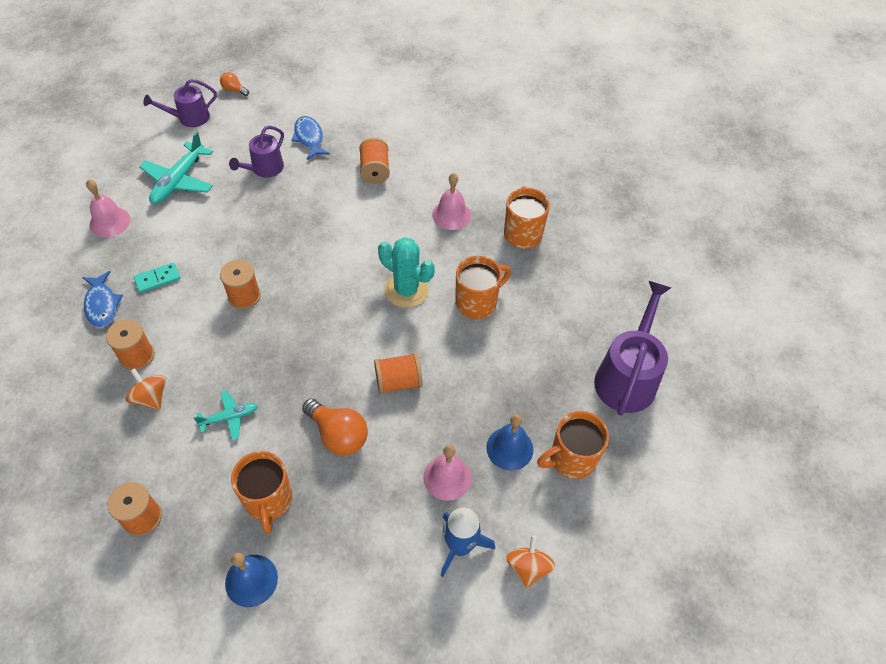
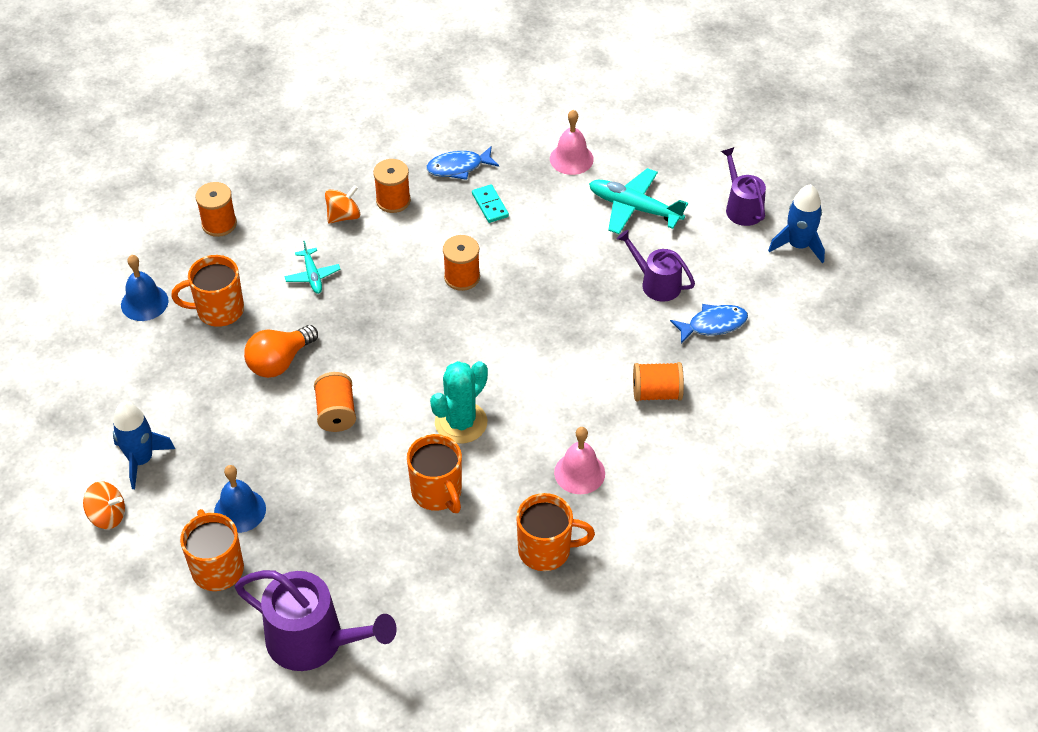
camera: 95 degrees right, 5 degrees down
orange light bulb [220,72,249,96] -> blue rocket [768,184,825,263]
pink bell [423,444,471,501] -> none

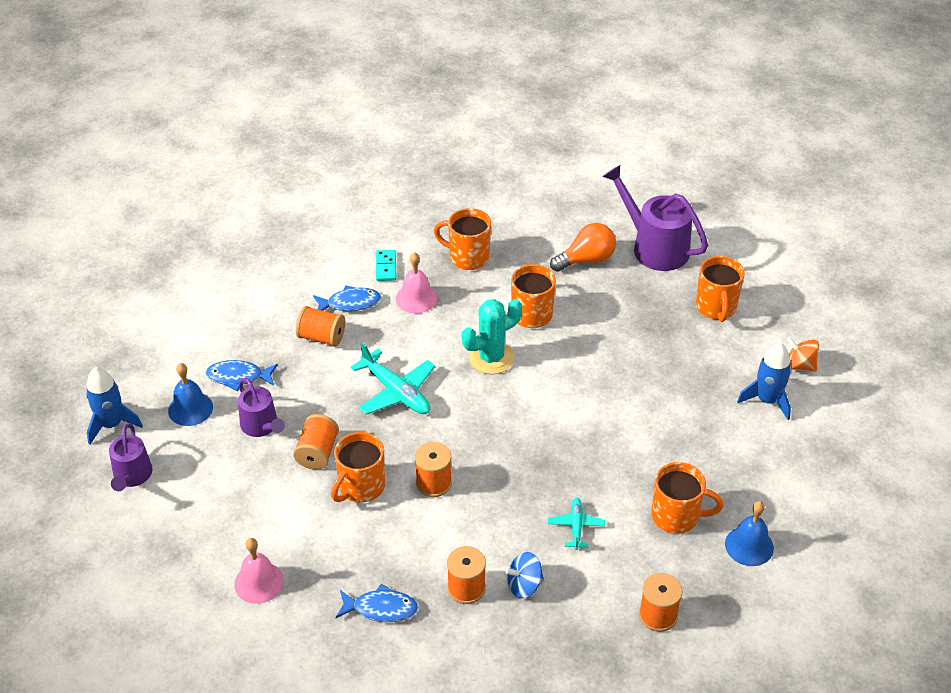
camera: 160 degrees left, 5 degrees down
blue bell [214,465,266,533] -> blue bell moved to [168,363,213,426]
orange light bulb [244,325,318,378] -> orange light bulb moved to [550,223,616,272]
orange spool [314,372,356,432] -> orange spool moved to [293,414,339,470]
orange spinning top [325,185,360,223] -> blue spinning top [505,552,544,598]
turquoise domino [472,184,509,223] -> turquoise domino moved to [376,250,397,281]
turquoise plane [589,168,688,234] -> turquoise plane moved to [351,342,435,414]
none -> blue fish [313,285,381,311]
none -> orange mug [331,432,385,502]

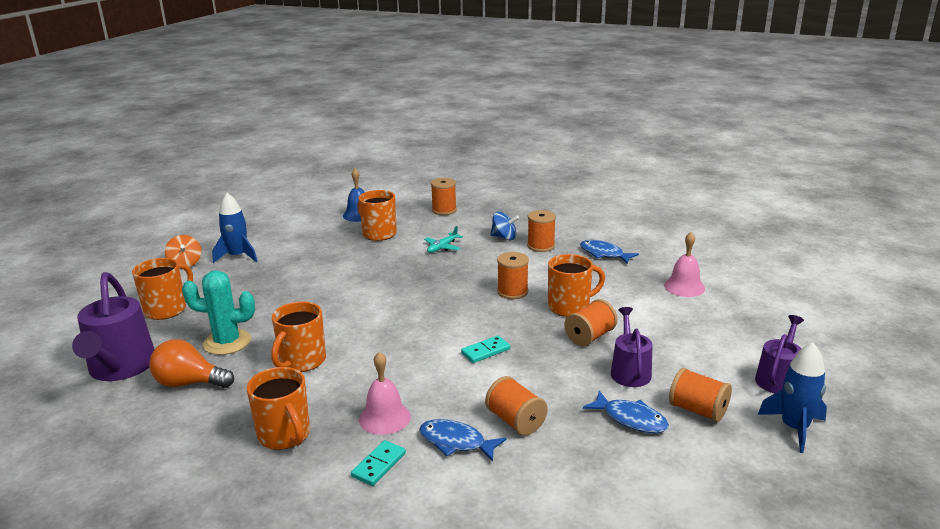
camera: 145 degrees left, 20 degrees down
blue bell [168,363,213,426] -> orange spool [669,368,732,422]
turquoise plane [351,342,435,414] -> turquoise domino [461,336,510,363]
turquoise cactus [462,299,522,374] -> turquoise cactus moved to [182,270,255,355]

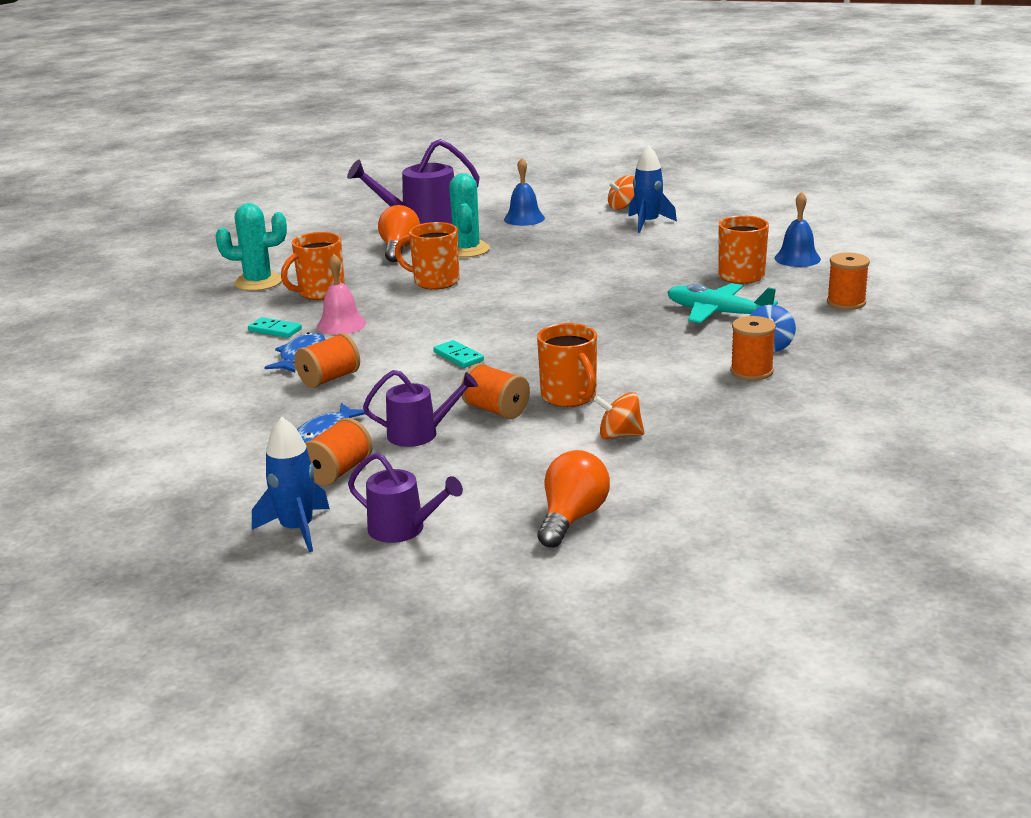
camera: 85 degrees right, 0 degrees up
orange mug [132,258,193,320] -> blue bell [504,158,545,226]
turquoise plane [424,226,463,253] -> turquoise plane [667,283,778,323], size x1.75
orange spool [497,252,529,299] -> none
blue fish [580,240,639,264] -> none
pink bell [664,232,705,297] -> none
none -> turquoise cactus [215,203,287,291]
none -> orange light bulb [538,450,610,548]
none -> orange spinning top [594,392,645,439]

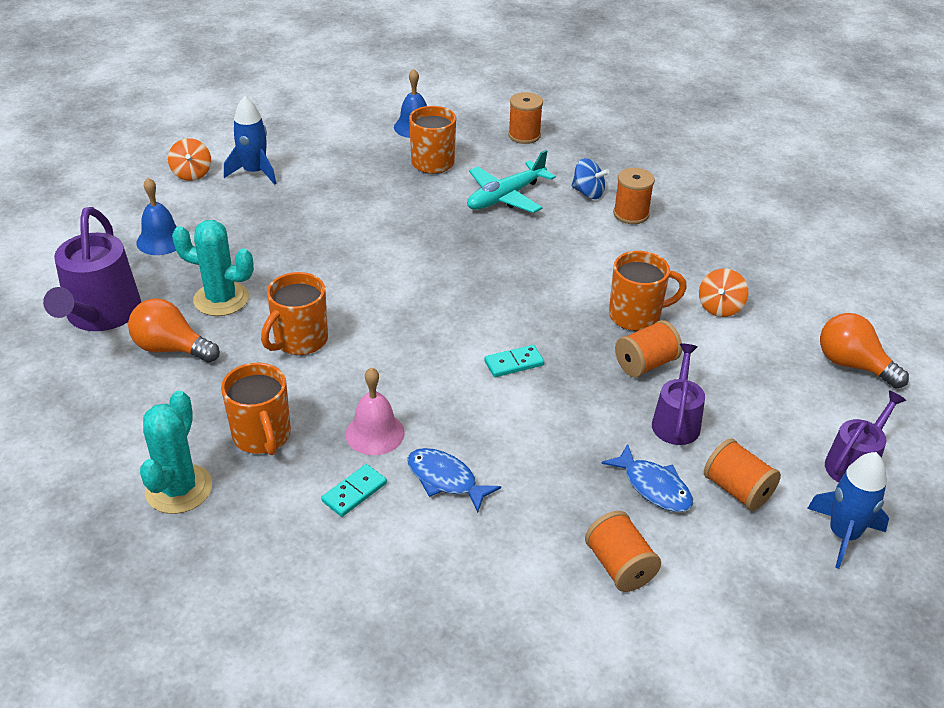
camera: 75 degrees left, 15 degrees up
orange spool [295,333,360,388] -> orange spool moved to [585,511,661,592]

